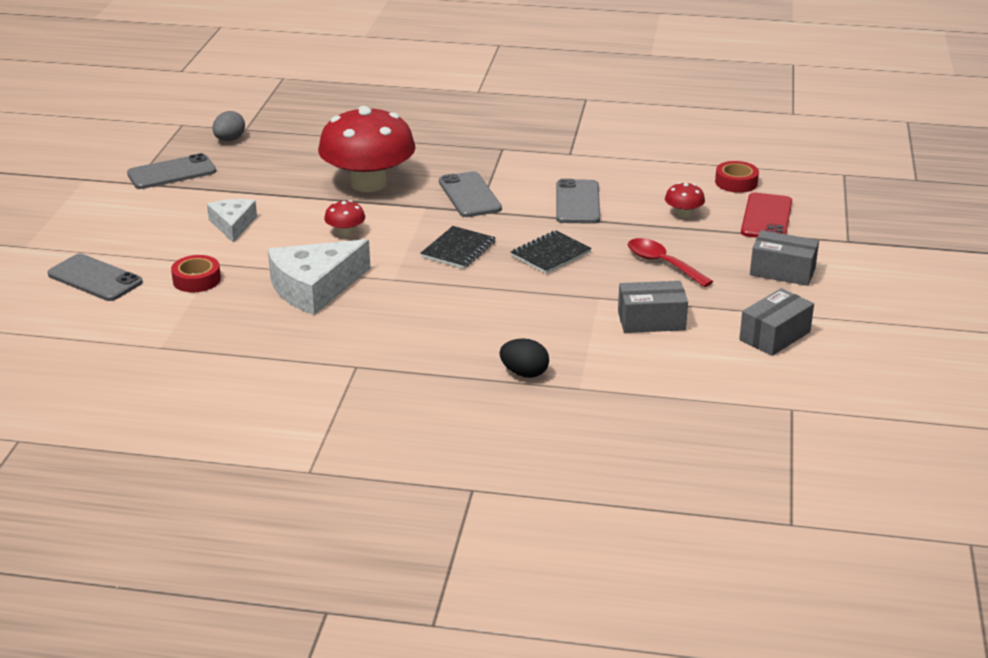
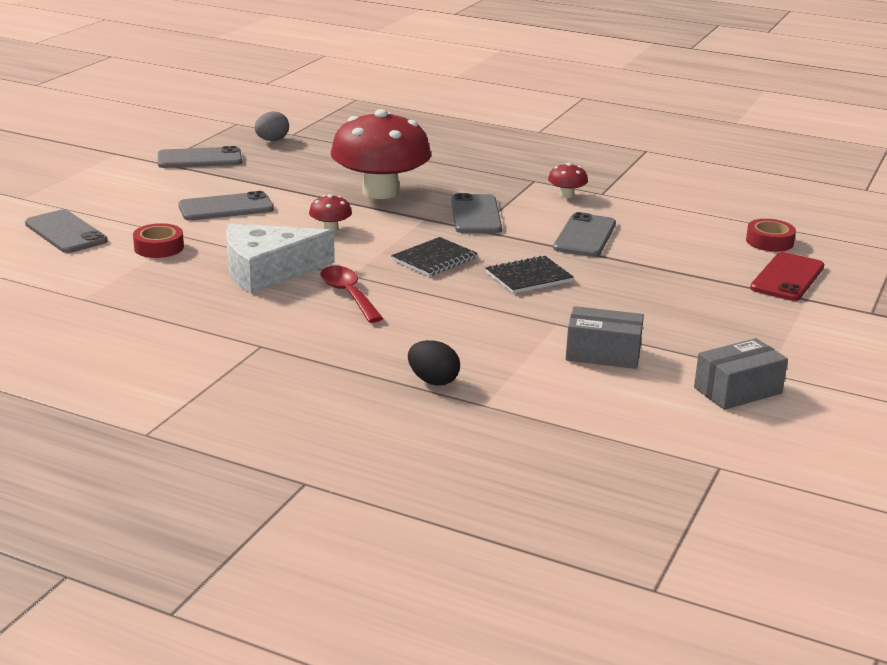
camera: 15 degrees right, 5 degrees down
white cheese [207,199,257,243] -> grey phone [178,191,274,221]
red spoon [628,238,713,287] -> red spoon moved to [320,266,383,323]
red mushroom [665,182,705,218] -> red mushroom moved to [548,163,588,198]
grey box [750,230,819,286] -> none

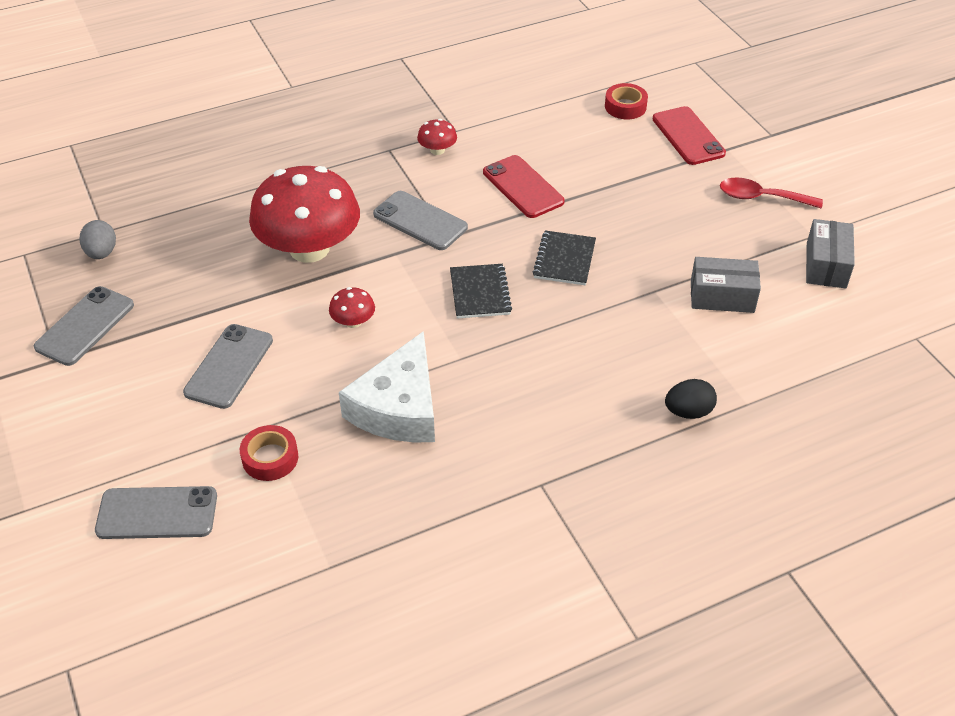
camera: 50 degrees left, 20 degrees up
red spoon [320,266,383,323] -> red spoon moved to [720,177,823,209]
grey phone [553,212,616,257] -> red phone [483,155,565,218]
grey box [566,306,644,369] -> grey box turned 45 degrees clockwise [691,257,761,313]

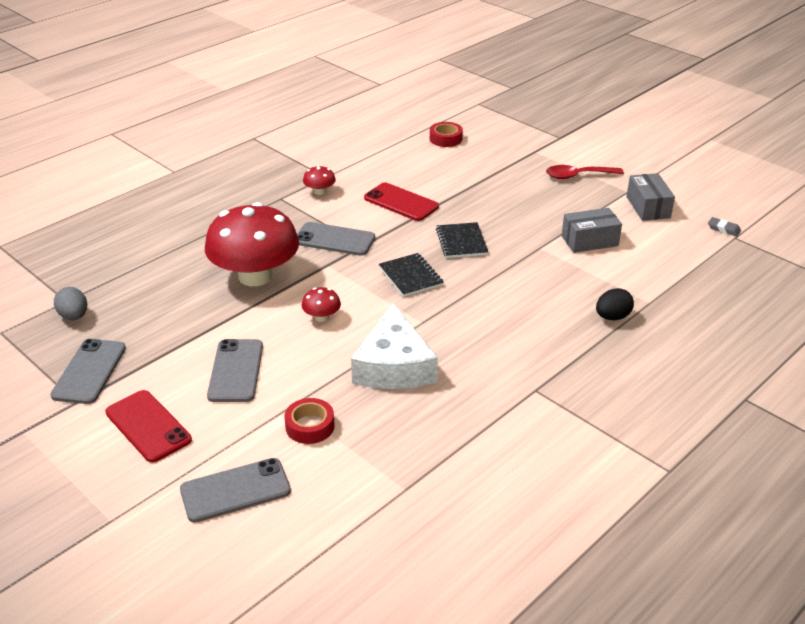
camera: 20 degrees left, 10 degrees down
red phone [652,106,726,165] -> red phone moved to [105,390,192,463]
none -> grey eraser [708,217,741,236]

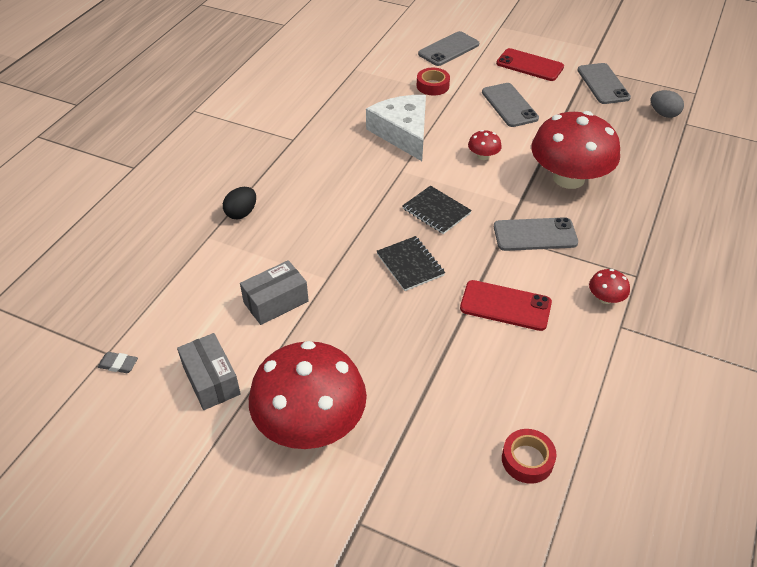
camera: 160 degrees right, 10 degrees up
red spoon [546,165,624,179] -> red mushroom [249,341,367,449]

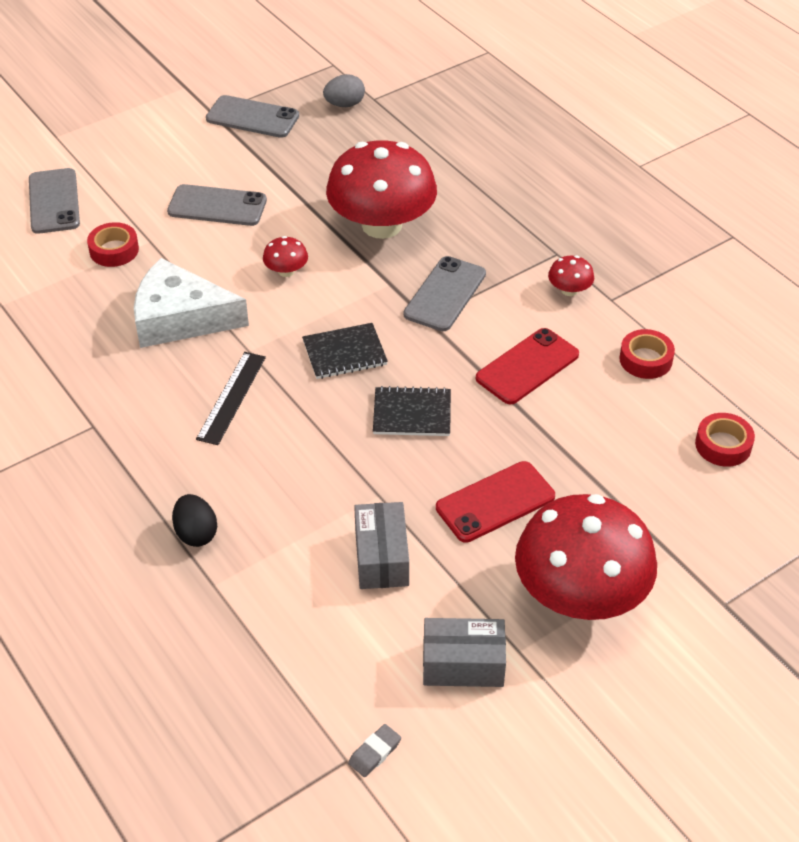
camera: 60 degrees left, 0 degrees up
red phone [496,48,564,81] -> red phone moved to [436,461,555,543]
none -> black ruler [196,352,266,445]
none -> red tape [619,329,675,379]

